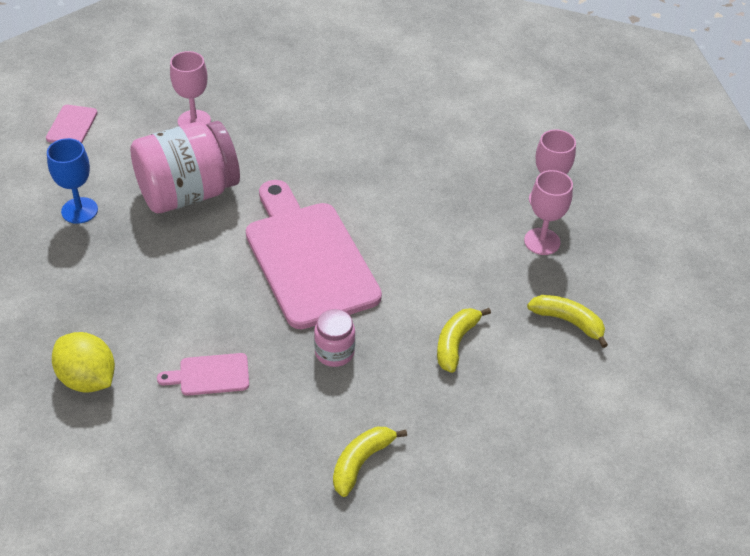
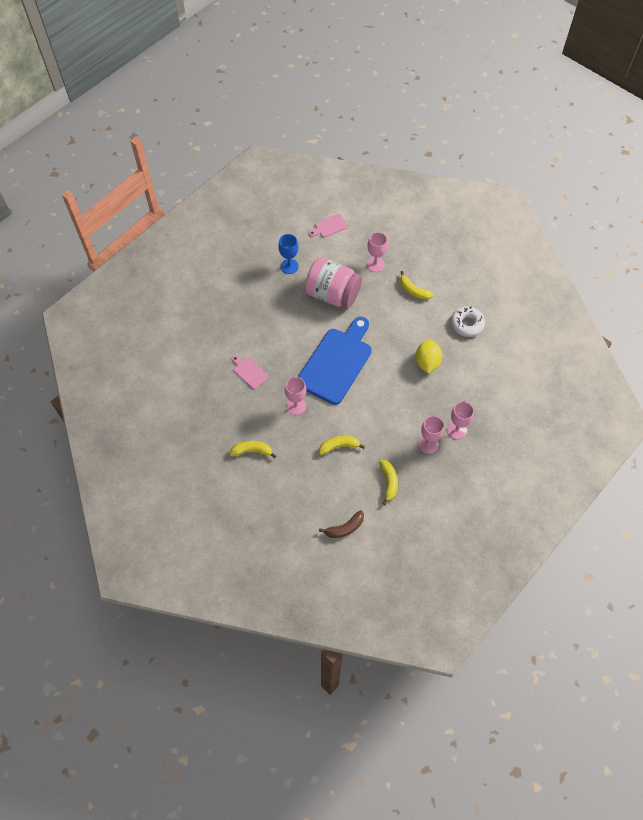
camera: 55 degrees right, 15 degrees up
yellow lemon [52,332,115,393] -> yellow lemon moved to [415,340,442,373]
pink cutting board [246,180,382,329] -> blue cutting board [298,317,372,405]
pink jar [314,309,355,367] -> pink goblet [285,377,306,415]
none -> brown banana [319,510,364,538]
none -> yellow banana [400,271,433,300]
none -> white donut [451,306,485,337]

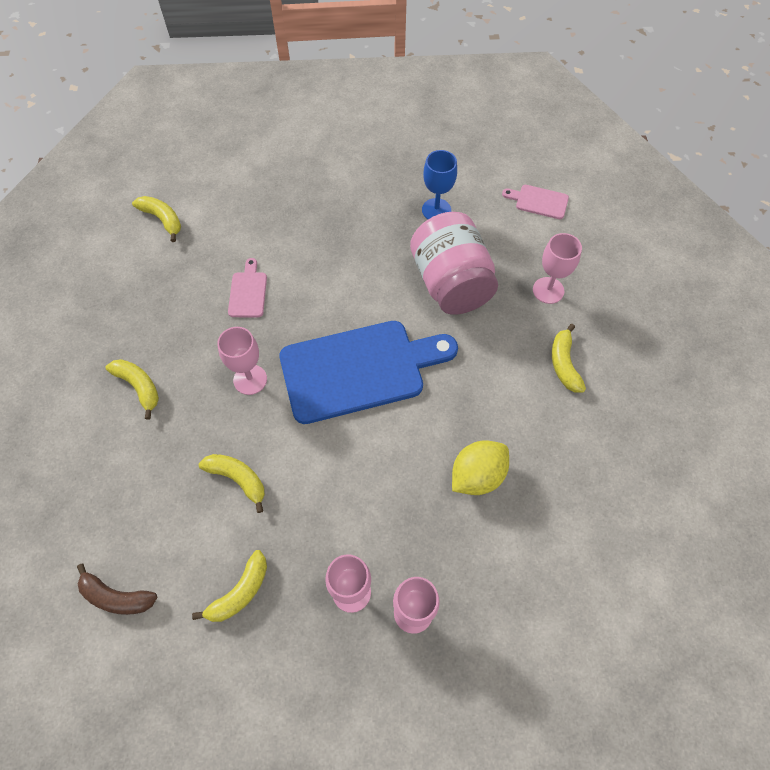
camera: 45 degrees right, 0 degrees up
white donut [451,306,485,337] -> none
none -> yellow banana [132,196,181,242]

